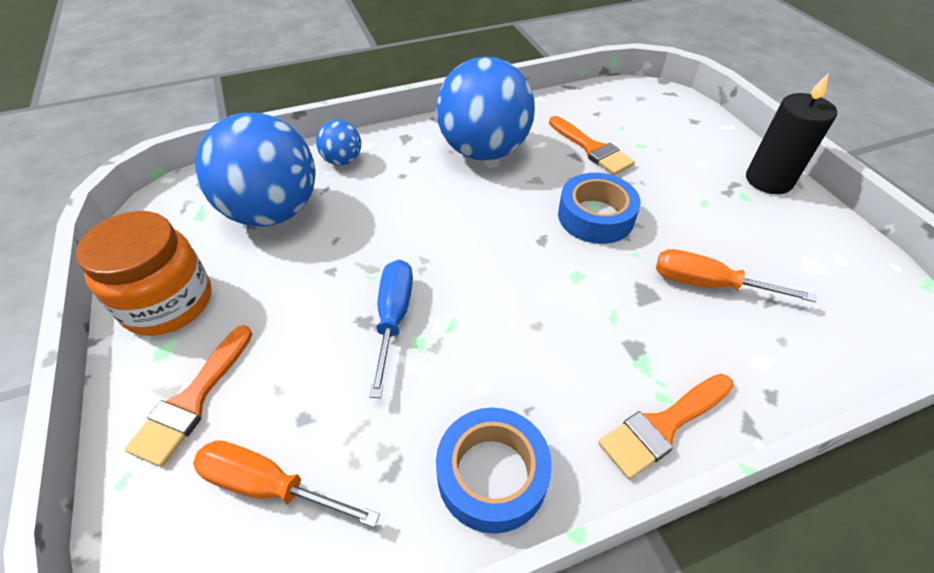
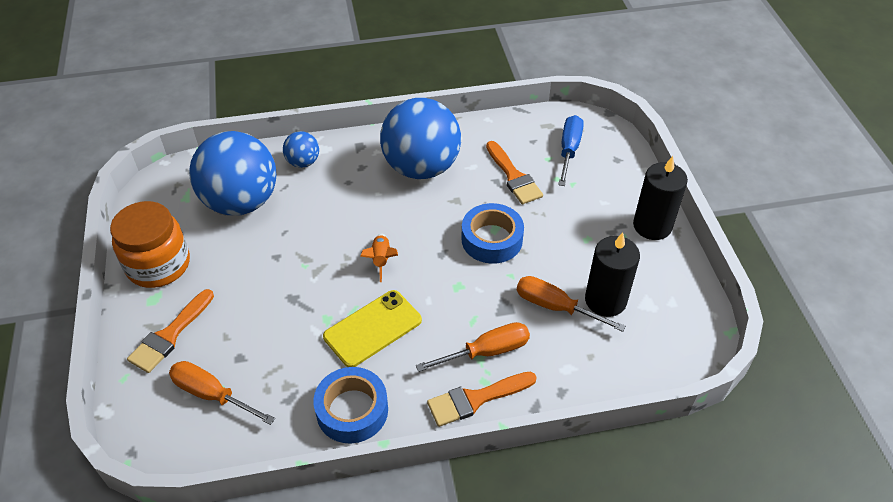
camera: 10 degrees right, 0 degrees up
blue screwdriver [369,259,413,398] -> blue screwdriver moved to [558,115,584,186]
none -> yellow phone [323,290,422,367]
none -> orange rocket [360,234,398,282]
none -> orange screwdriver [416,322,530,372]
none -> black candle [585,232,640,317]

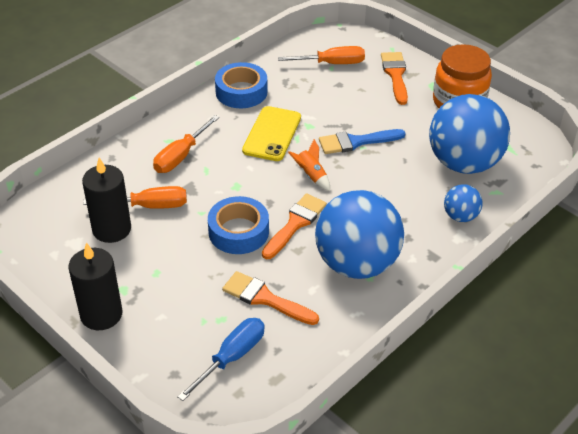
camera: 145 degrees right, 5 degrees down
orange brush [427,372,537,427] -> orange brush moved to [262,193,327,259]
blue screwdriver [558,115,584,186] -> blue screwdriver turned 120 degrees counterclockwise [177,318,265,401]
none -> blue brush [319,129,406,154]

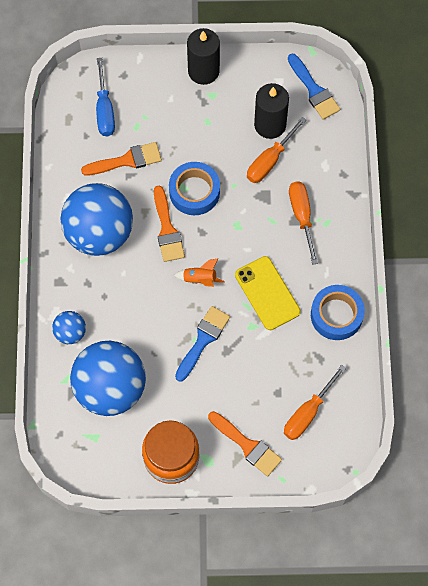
camera: 135 degrees right, 25 degrees up
none -> blue brush [288,53,340,120]

